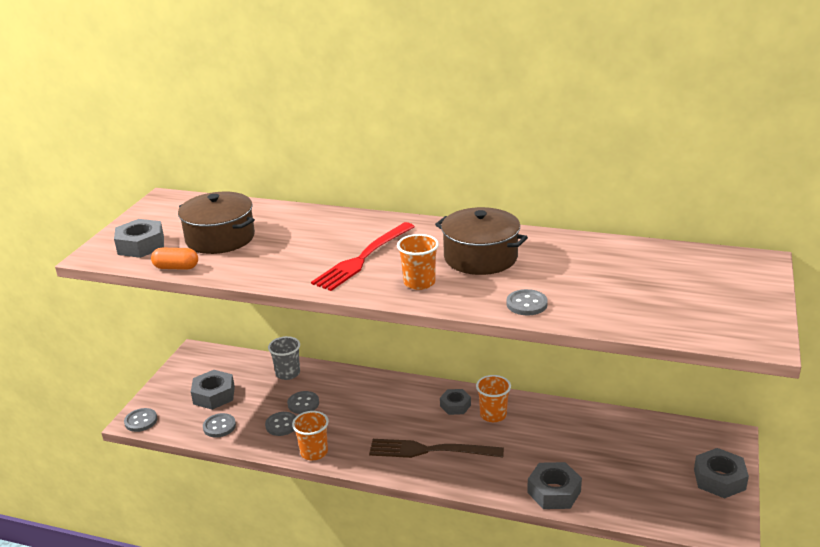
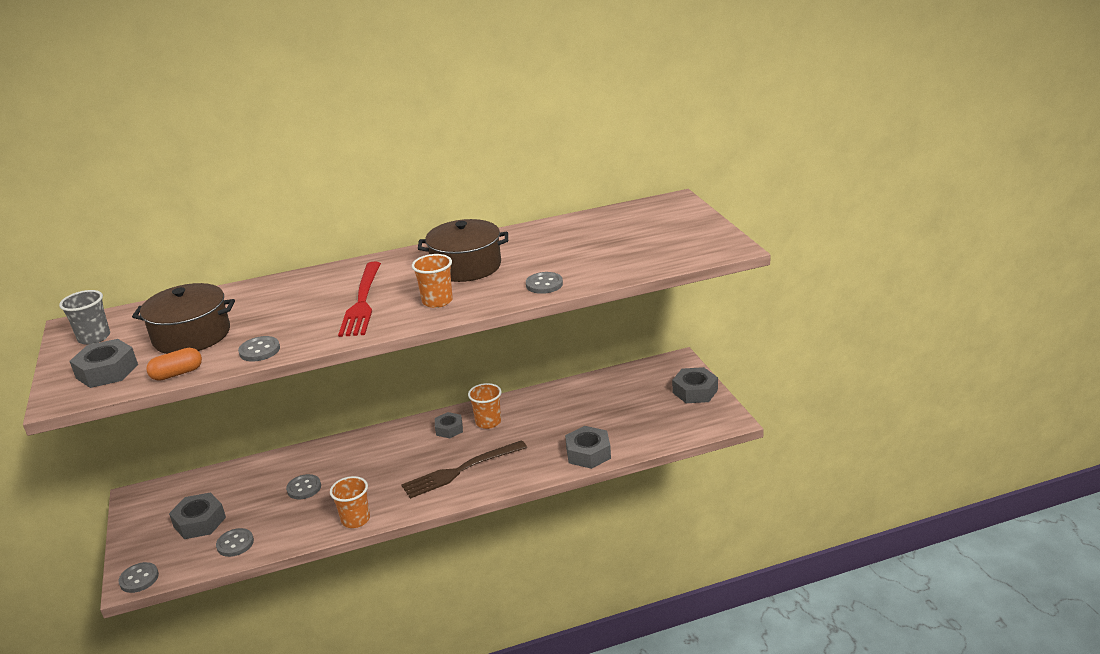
camera: 35 degrees left, 0 degrees up
grey button [265,412,296,436] -> grey button moved to [238,336,280,362]
grey cup [268,336,300,380] -> grey cup moved to [59,290,110,345]

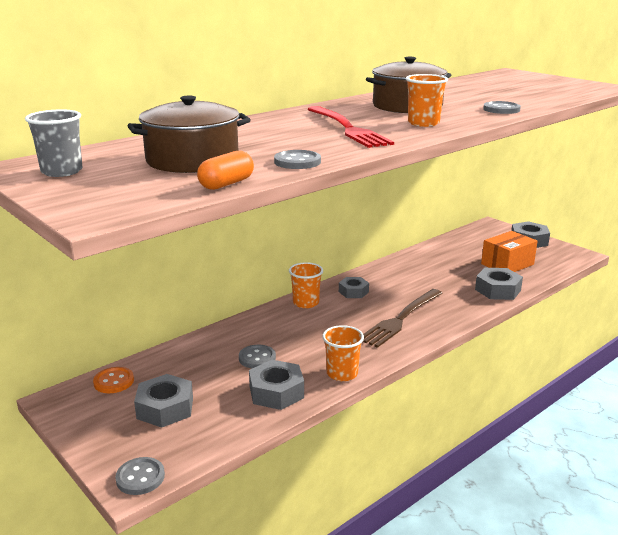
camera: 25 degrees left, 5 degrees down
grey nut [69,339,138,388] -> grey nut moved to [249,360,304,410]
grey button [216,528,254,557] -> none
orange cup [468,383,501,429] -> orange cup moved to [289,262,323,308]
none -> orange button [93,367,134,393]
none -> orange box [481,231,538,272]

